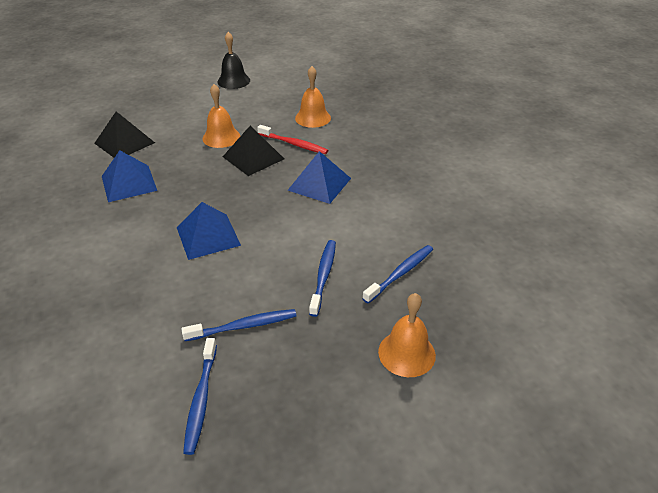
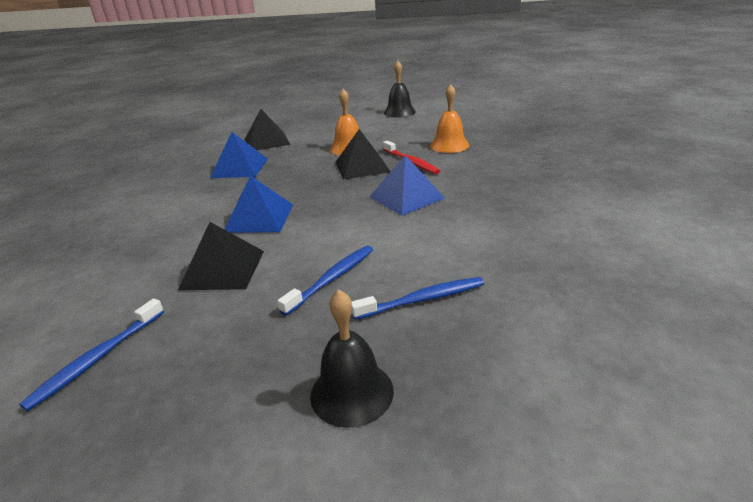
camera: 30 degrees right, 10 degrees down
blue toothbrush [182,309,297,341] -> none
orange bell [378,293,436,377] -> black bell [310,290,394,428]
none -> black pyramid [178,222,264,290]

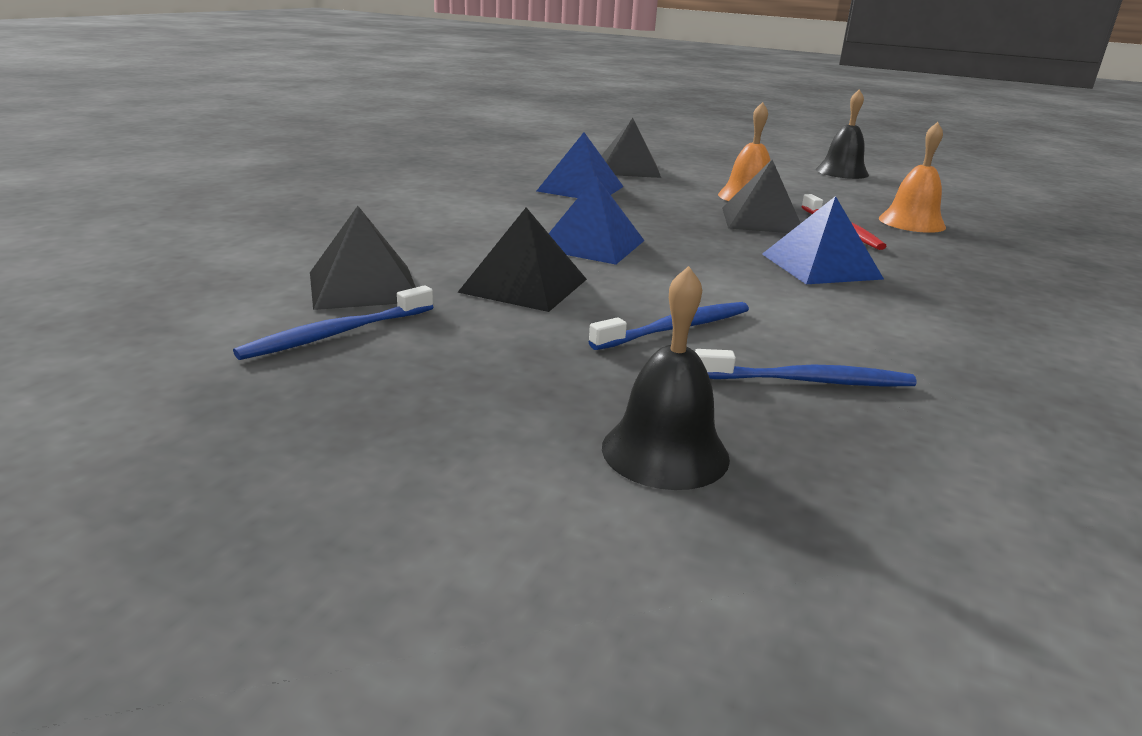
camera: 15 degrees right, 5 degrees down
none -> black pyramid [310,206,416,310]

